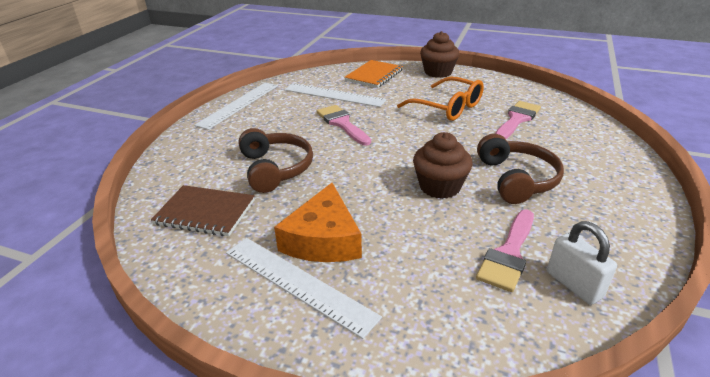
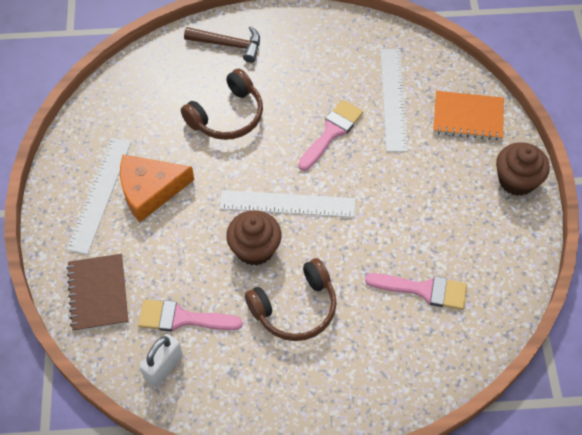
camera: 65 degrees right, 25 degrees up
brown notebook [151,185,255,236] -> brown notebook moved to [66,254,129,332]
white ruler [194,82,278,130] -> white ruler moved to [219,190,355,217]
orange glasses [397,76,484,121] -> none
none -> brown hammer [184,26,260,63]

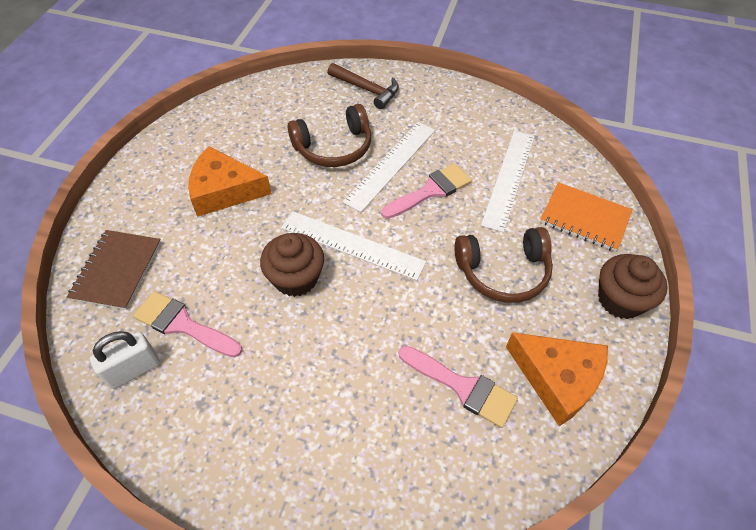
camera: 20 degrees right, 5 degrees down
white ruler [67,138,131,255] -> white ruler moved to [343,122,435,212]
brown headphones [245,258,337,341] -> brown headphones moved to [455,227,553,303]
none -> orange cheese [506,332,608,426]

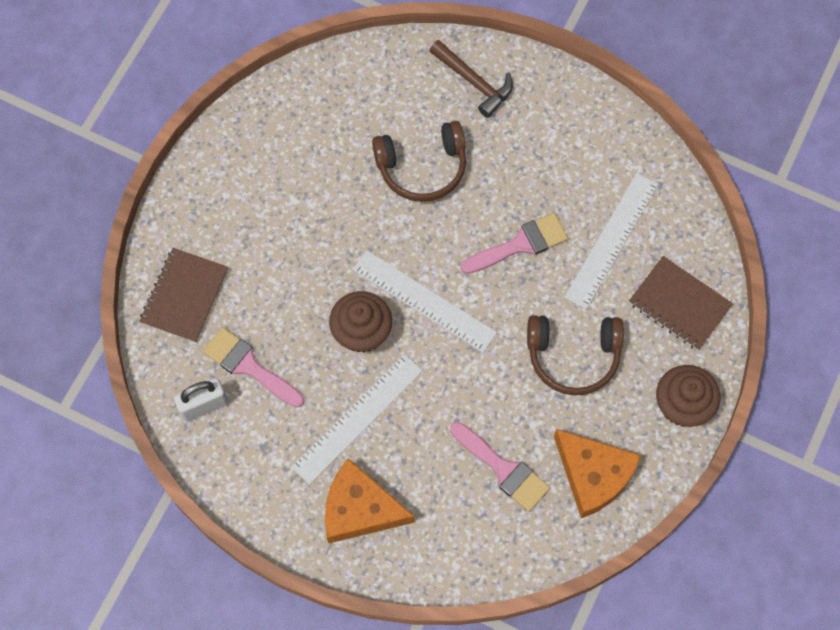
camera: 10 degrees right, 15 degrees up
orange cheese [188,146,272,217] -> orange cheese moved to [325,458,415,543]
white ruler [343,122,435,212] -> white ruler moved to [291,354,423,485]
orange notebook [540,182,633,252] -> brown notebook [629,256,733,350]

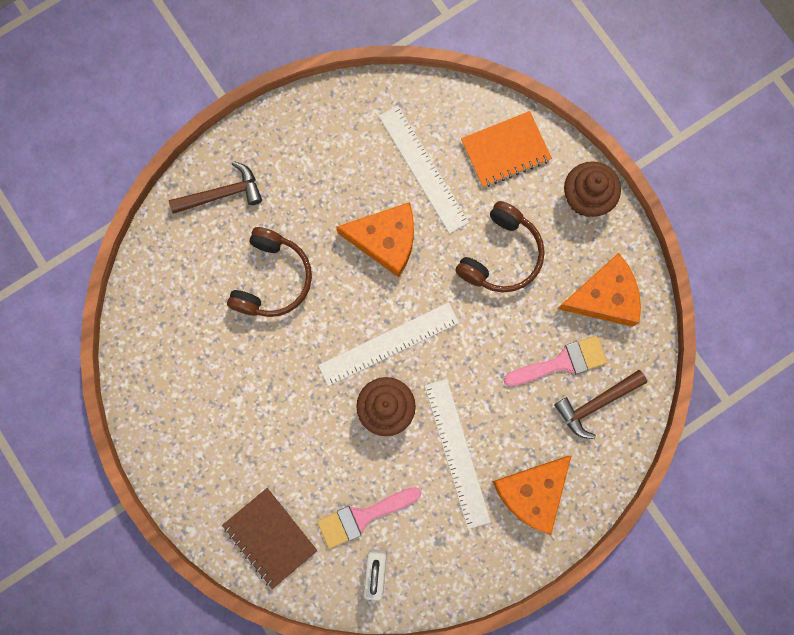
camera: 60 degrees left, 10 degrees up
pink brush [461,213,568,274] -> orange cheese [336,202,414,278]
brown notebook [629,256,733,350] -> orange notebook [461,111,552,187]
none -> brown hammer [554,370,647,439]

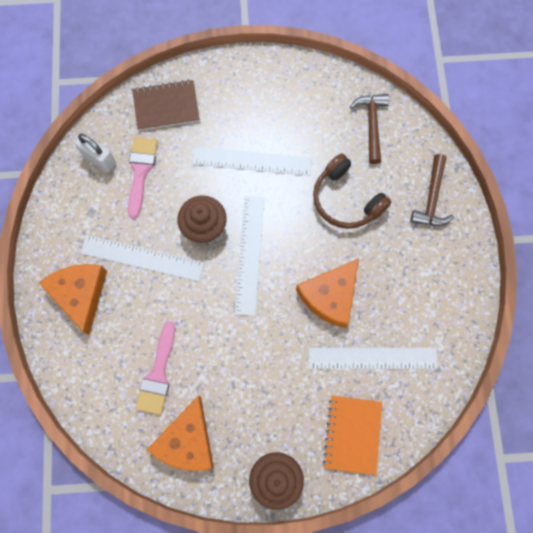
camera: 120 degrees right, 5 degrees down
brown headphones [455,201,545,293] -> none
brown hammer [554,370,647,439] -> brown hammer moved to [350,94,389,164]
none -> white ruler [192,146,312,176]

